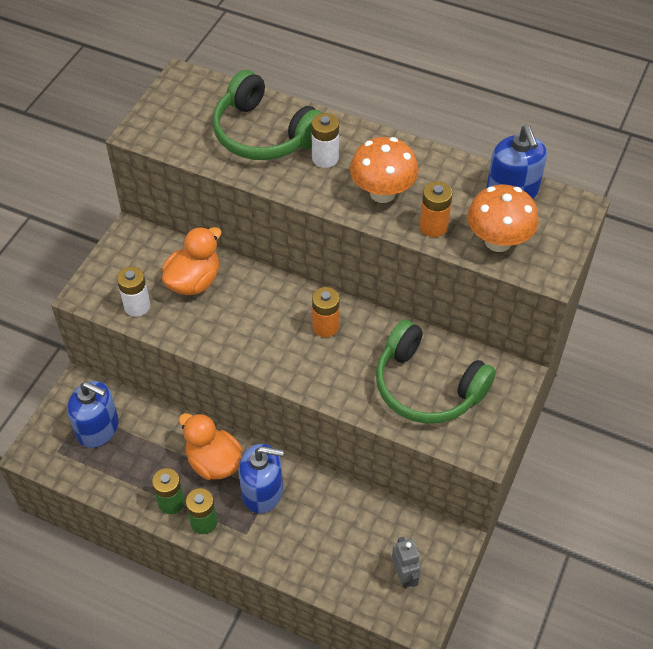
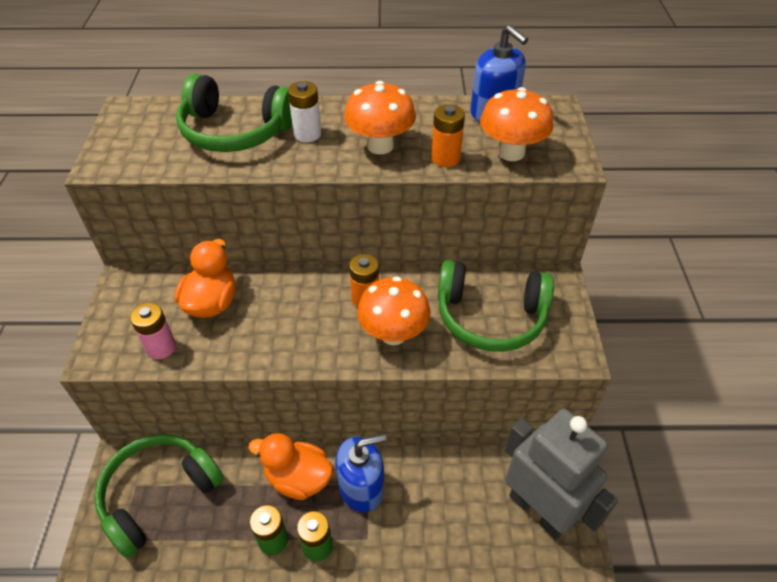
camera: 25 degrees left, 5 degrees down
blue soap dispenser [67,381,119,448] -> green headphones [94,434,224,558]
white battery [117,267,150,317] -> pink battery [130,303,176,359]
grey robot [392,537,421,588] -> grey robot [505,409,618,540], size x2.29
none -> orange mushroom [357,276,431,345]

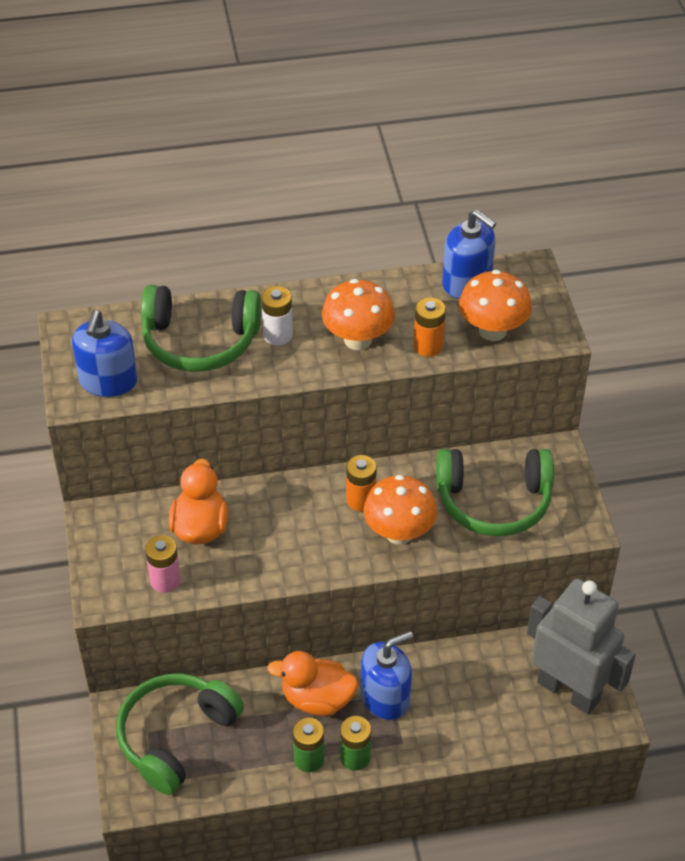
camera: 10 degrees left, 0 degrees up
none -> blue soap dispenser [72,310,138,397]

